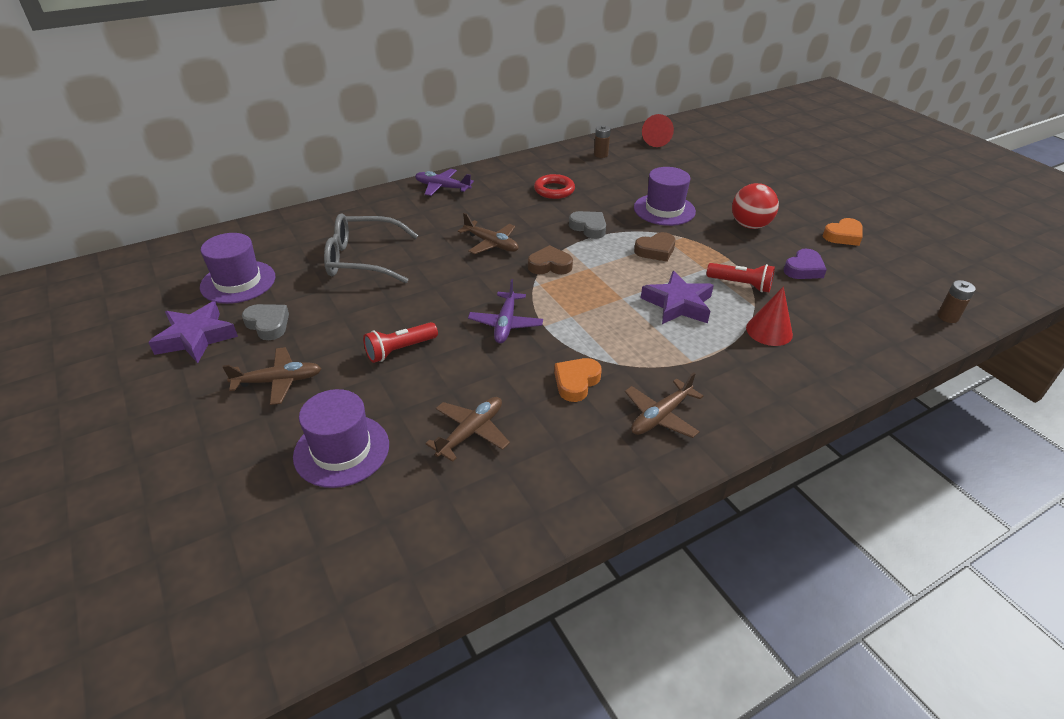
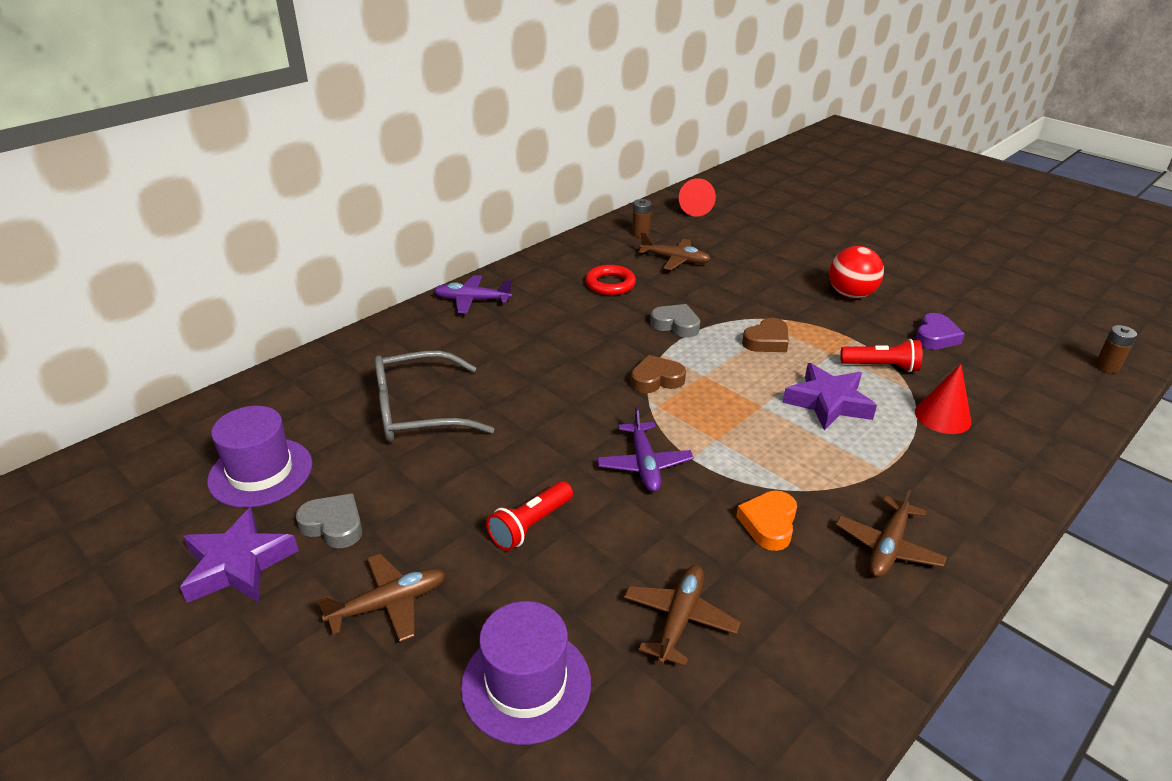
camera: 15 degrees left, 5 degrees down
brown plane [458,213,519,254] -> brown plane moved to [639,232,711,270]
purple hat [634,167,696,226] -> none
orange heart [823,218,863,246] -> none

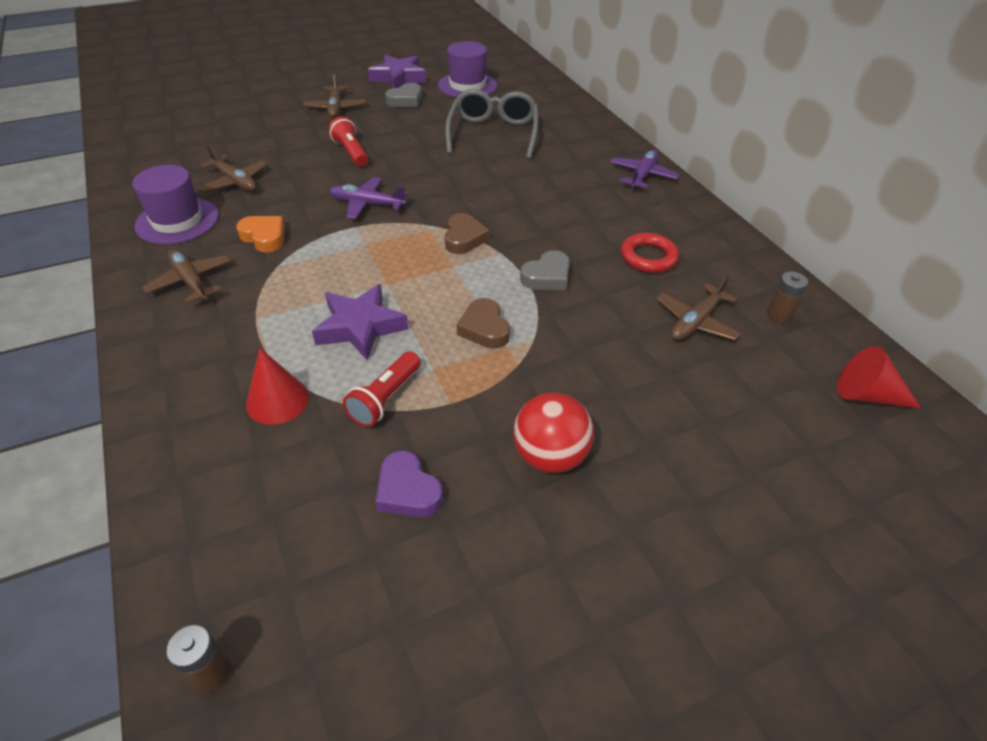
camera: 110 degrees right, 10 degrees up
purple hat [461,601,591,745] -> purple hat moved to [132,165,219,244]

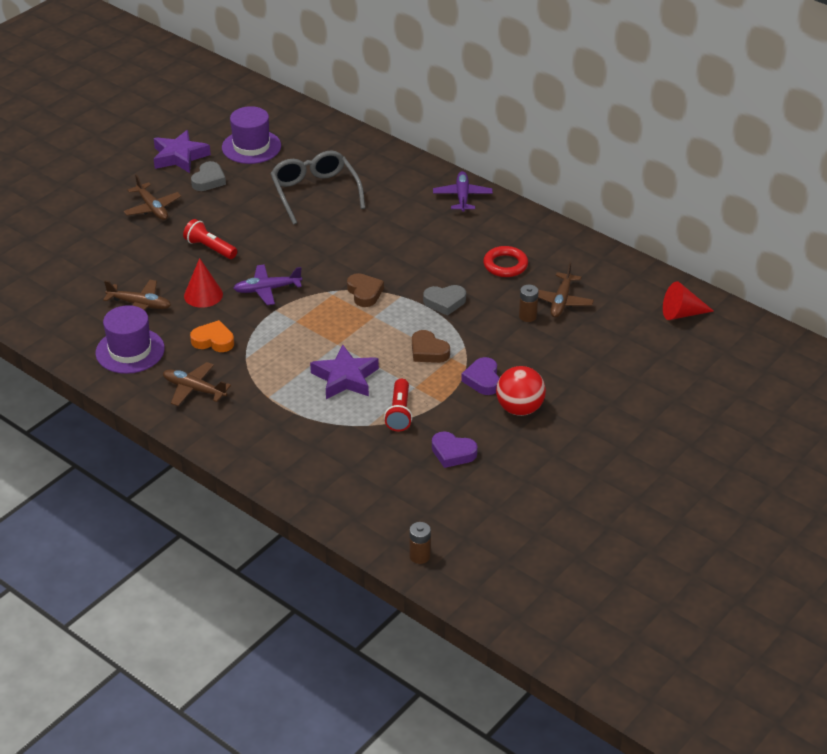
camera: 25 degrees left, 5 degrees down
red cone [246,348,309,425] -> red cone moved to [184,258,223,308]
grey heart [520,250,570,290] -> grey heart turned 60 degrees clockwise [423,285,466,316]
brown battery [767,272,808,323] -> brown battery moved to [519,285,538,322]
none -> purple heart [461,357,499,395]

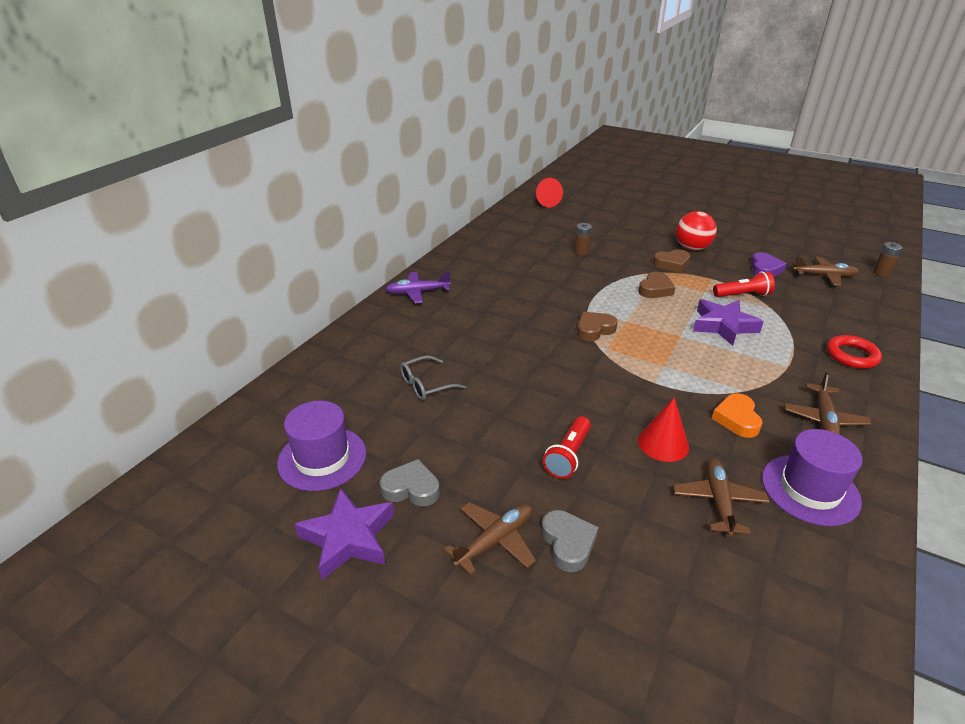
camera: 100 degrees left, 5 degrees down
purple plane [233,264,302,305] -> none
grey glasses [270,150,365,225] -> grey glasses [400,355,466,400], size x0.56
grey heart [423,285,466,316] -> grey heart moved to [541,510,598,572]
purple heart [461,357,499,395] -> brown heart [653,249,690,273]
red ring [483,246,528,277] -> red ring moved to [827,335,882,369]
brown plane [538,263,594,317] -> brown plane moved to [793,256,859,286]

